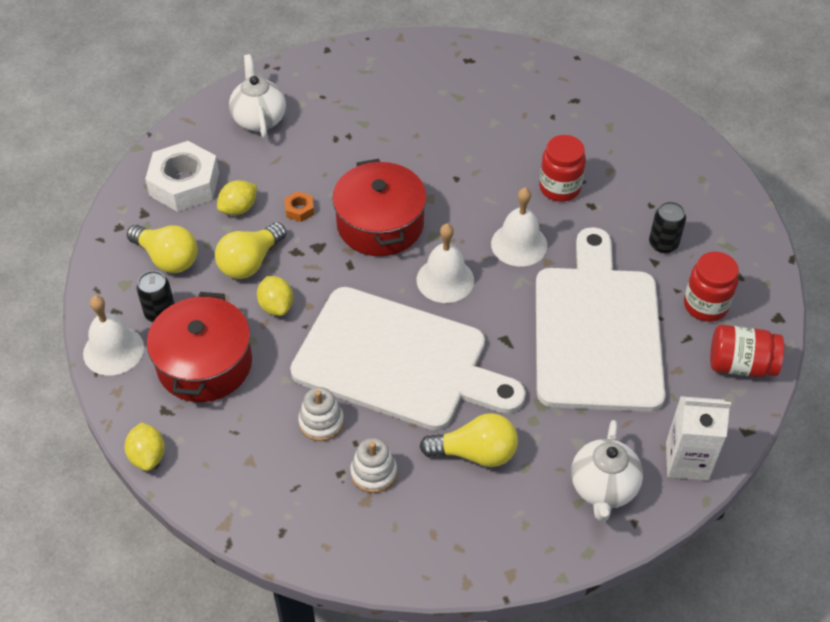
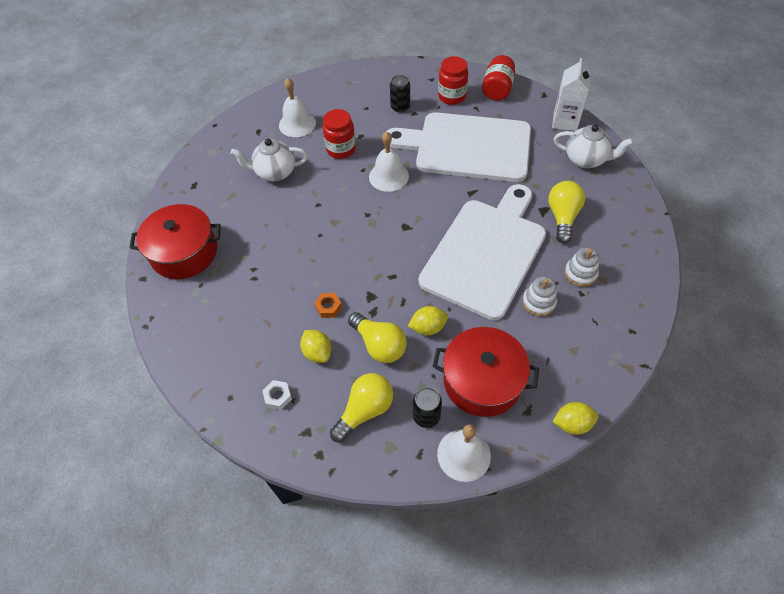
camera: 80 degrees left, 5 degrees up
white nut [145,141,219,212] -> white nut [262,380,292,410], size x0.43
white teapot [229,54,286,138] -> white teapot moved to [231,139,308,181]
red pot [332,159,427,256] -> red pot moved to [130,204,221,279]
white bell [417,224,474,303] -> white bell moved to [279,78,316,137]

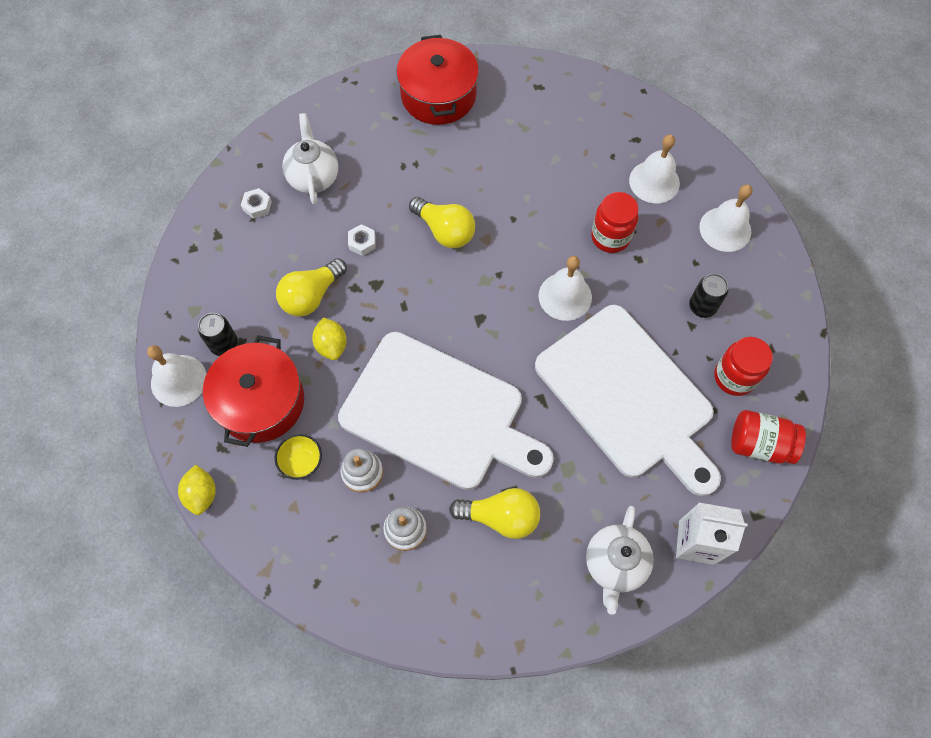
camera: 85 degrees right, 10 degrees up
white teapot [231,139,308,181] -> white teapot moved to [282,113,338,205]
yellow lemon [300,330,332,363] -> none
orange nut [314,293,342,318] -> white nut [348,224,376,256]
yellow light bulb [330,373,393,442] -> yellow light bulb moved to [409,197,475,248]
white cutting board [387,112,531,182] -> white cutting board turned 135 degrees clockwise [535,305,721,496]
none -> yellow bowl [275,434,322,480]
none -> white bell [699,184,753,252]

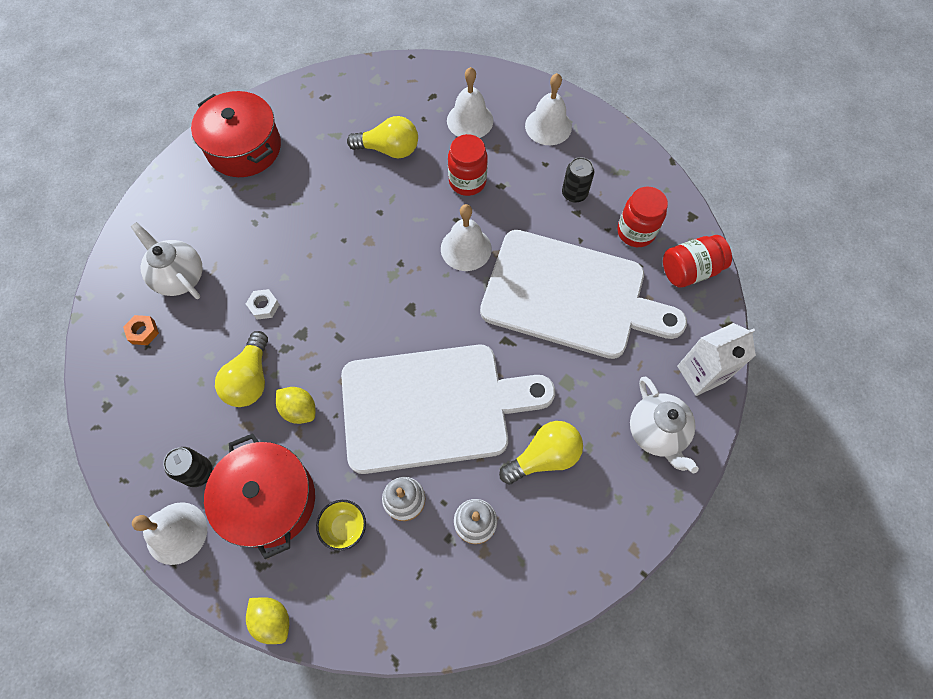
camera: 35 degrees left, 0 degrees up
white nut [241,188,272,219] -> orange nut [123,315,159,345]
yellow light bulb [409,197,475,248] -> yellow light bulb moved to [347,116,418,159]

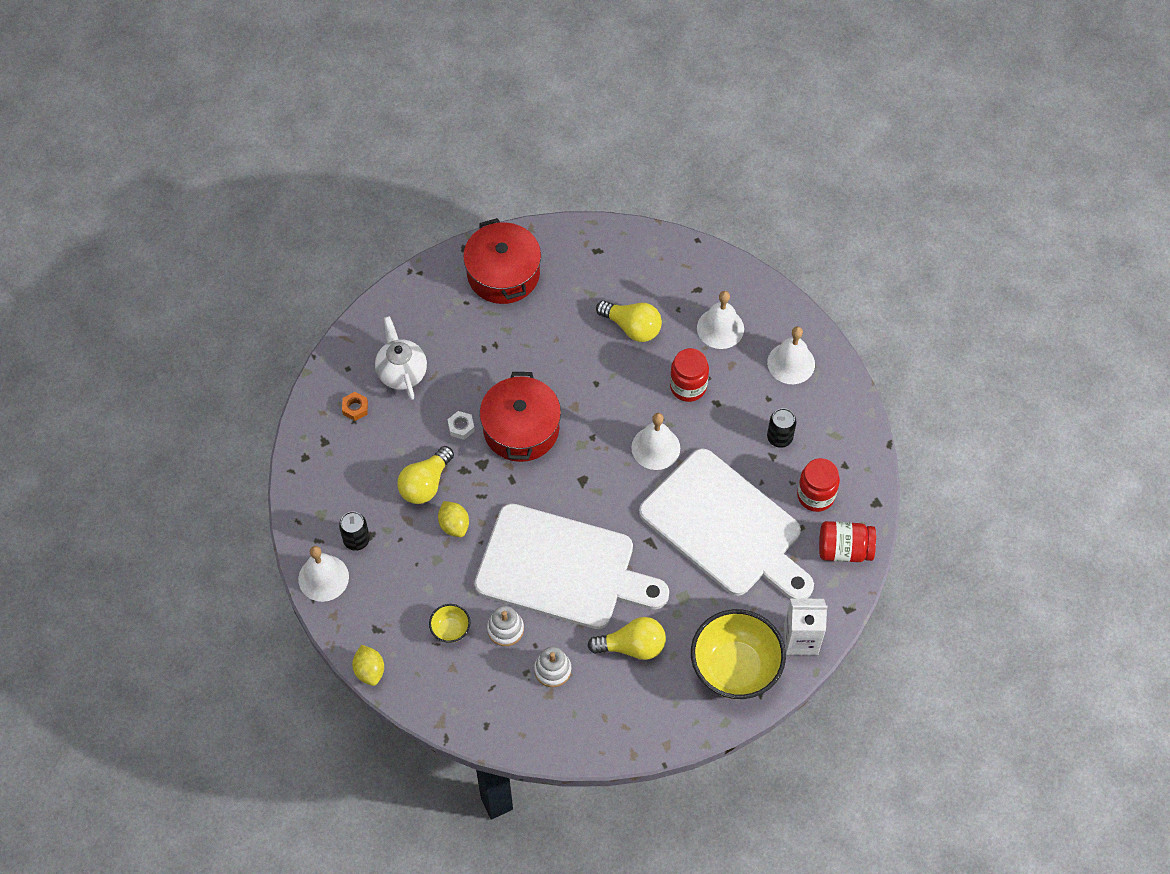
camera: 25 degrees right, 5 degrees down
red pot [204,433,315,559] -> red pot moved to [480,372,561,462]
white teapot [630,376,699,473] -> yellow bowl [691,609,786,699]

